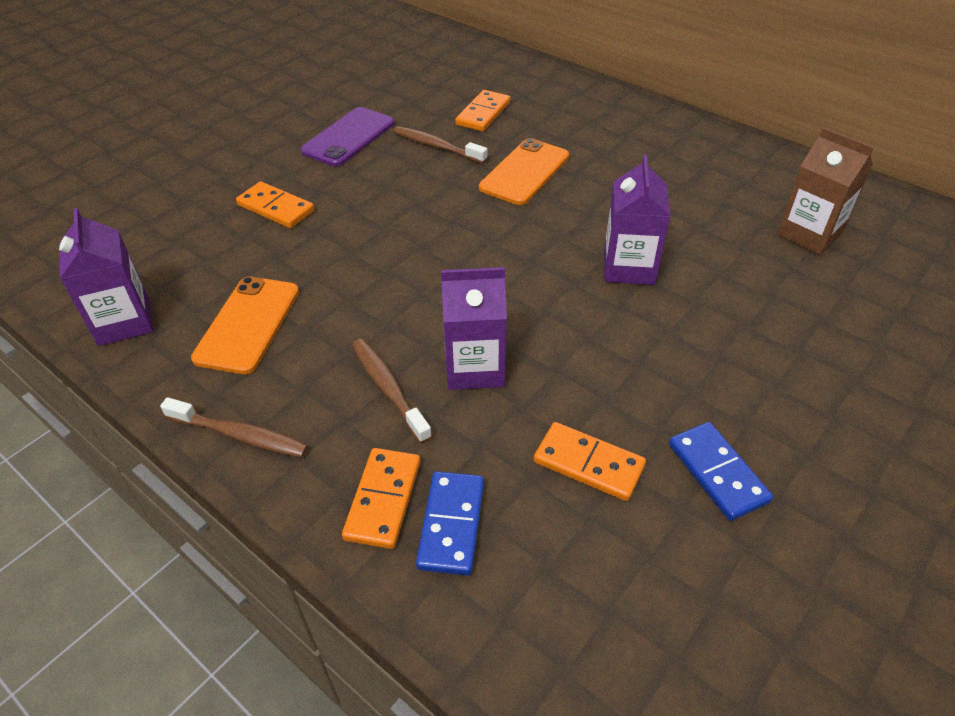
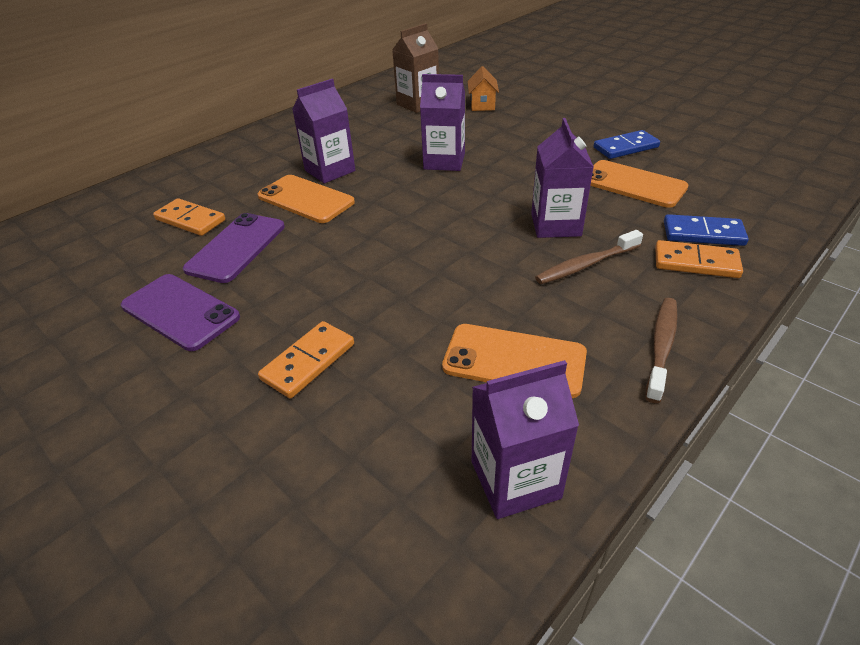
camera: 85 degrees left, 5 degrees down
brown toothbrush [393,126,487,164] -> purple phone [183,213,285,283]
orange domino [534,422,646,501] -> orange phone [590,160,688,208]
none -> purple carton [292,79,355,183]
none -> orange house [468,66,499,111]

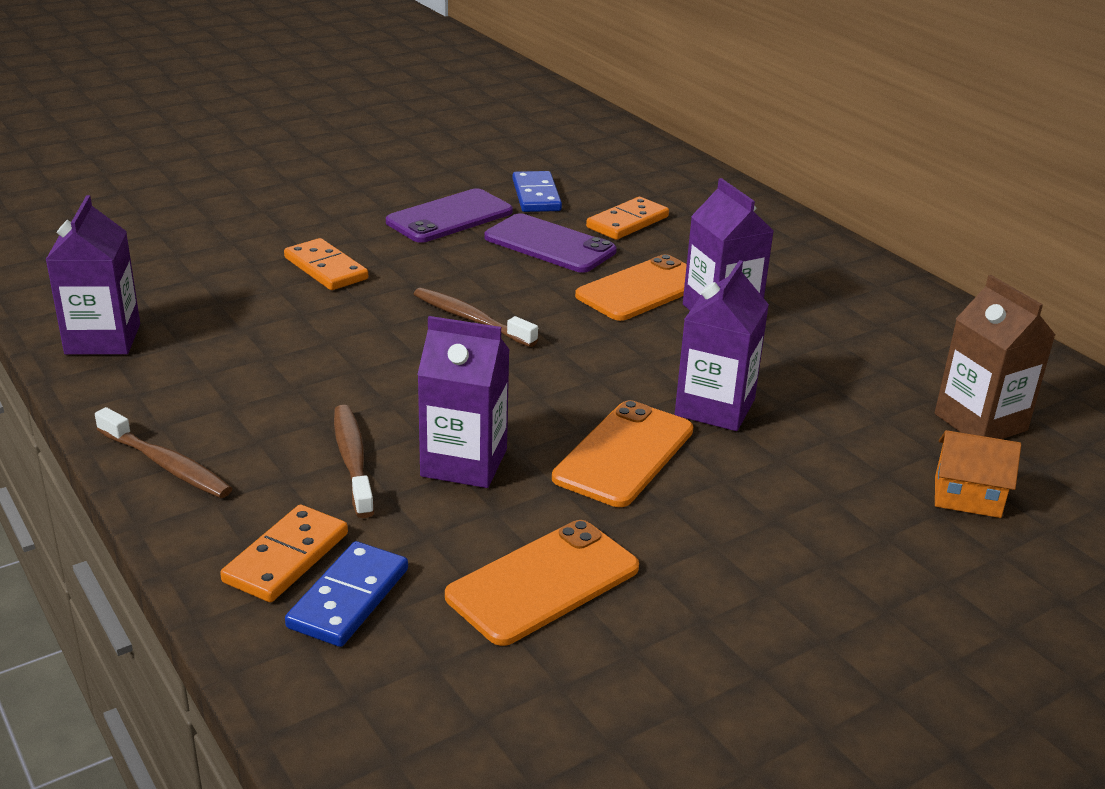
camera: 100 degrees right, 10 degrees down
orange phone [442,324,587,398] -> orange phone moved to [552,400,693,507]
blue domino [594,130,660,159] -> blue domino moved to [513,171,562,212]
none -> brown toothbrush [414,288,538,347]

